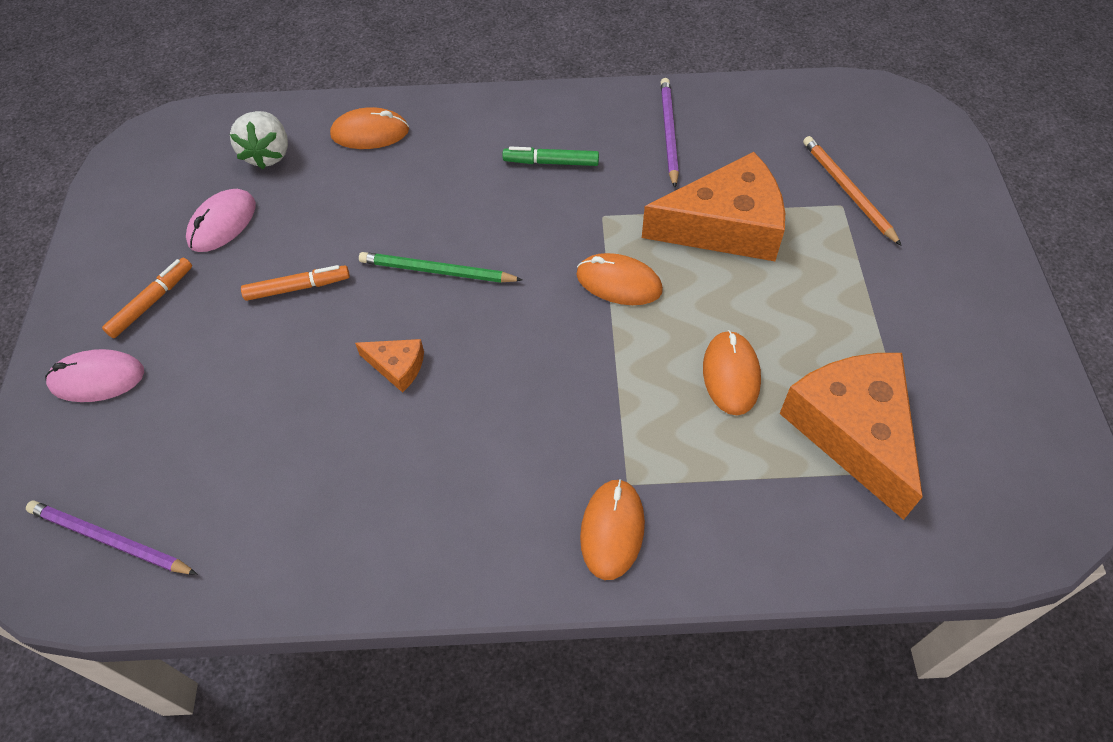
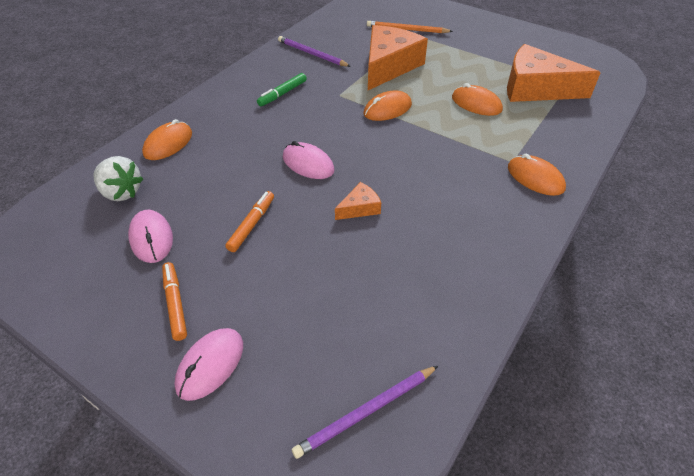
camera: 55 degrees left, 10 degrees down
green pencil [359,252,523,283] -> pink mouse [283,141,335,179]

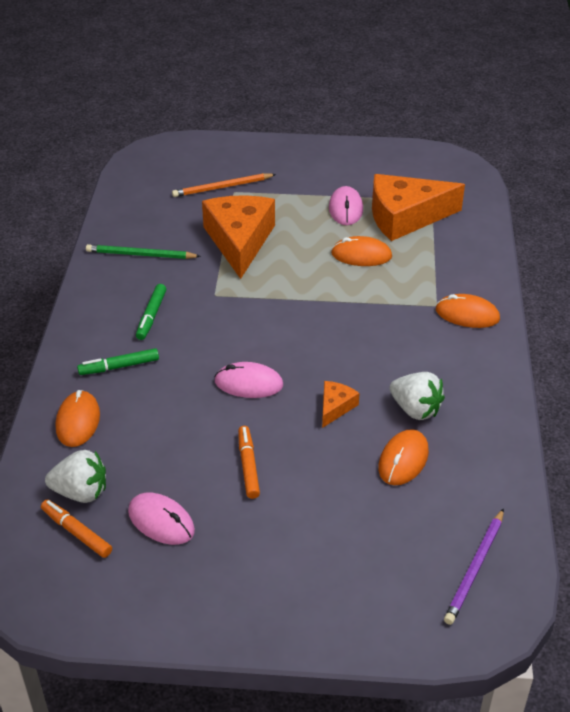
camera: 30 degrees left, 5 degrees down
orange marker [162,262,187,341] -> orange marker moved to [41,499,112,558]
pink mouse [175,328,243,401] -> pink mouse moved to [329,186,363,225]
purple pencil [278,36,351,67] -> green pencil [86,244,201,259]
orange mouse [364,90,412,121] -> orange mouse moved to [378,429,429,485]
none -> green marker [77,348,159,375]
none -> white strawberry [389,372,445,420]

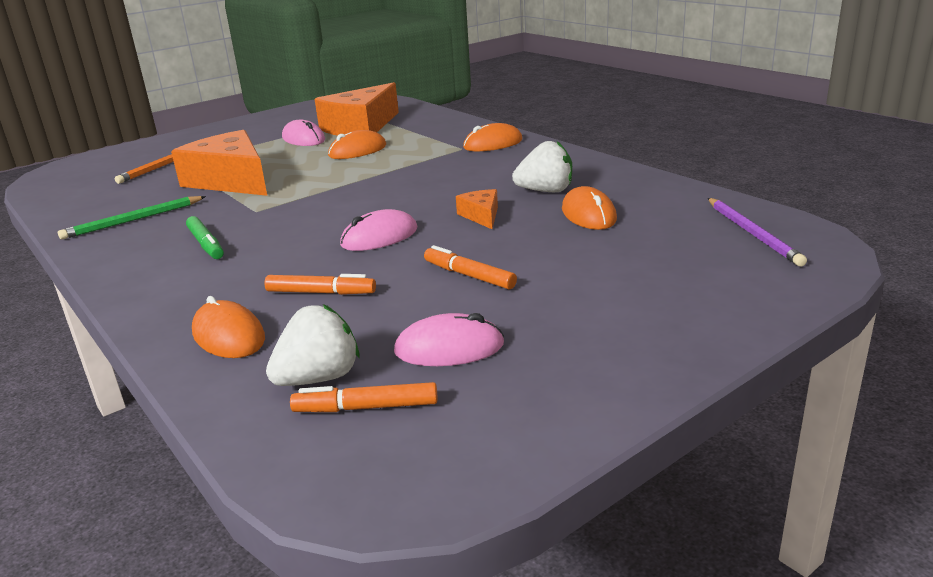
camera: 40 degrees left, 15 degrees down
green marker [77,348,159,375] -> none
none -> orange marker [265,274,376,295]

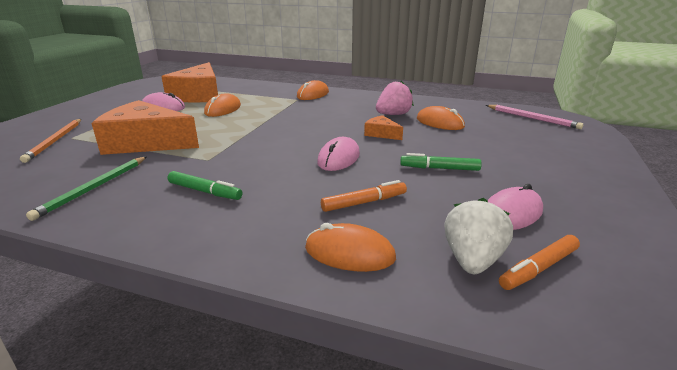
camera: 35 degrees left, 0 degrees up
orange marker [424,245,517,289] -> green marker [400,153,482,171]
white strawberry [512,141,572,192] -> pink strawberry [376,81,414,115]
purple pencil [708,198,807,266] -> pink pencil [486,105,583,129]

